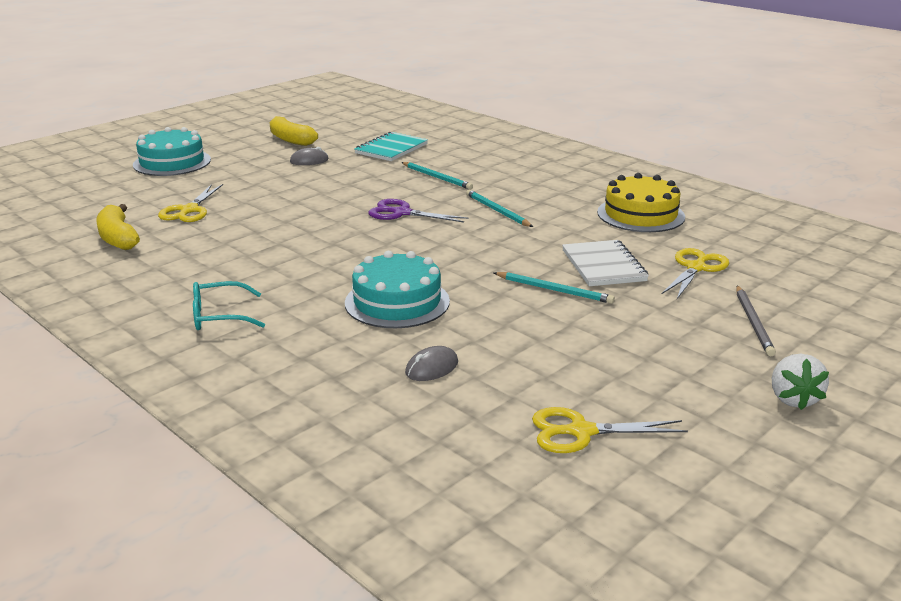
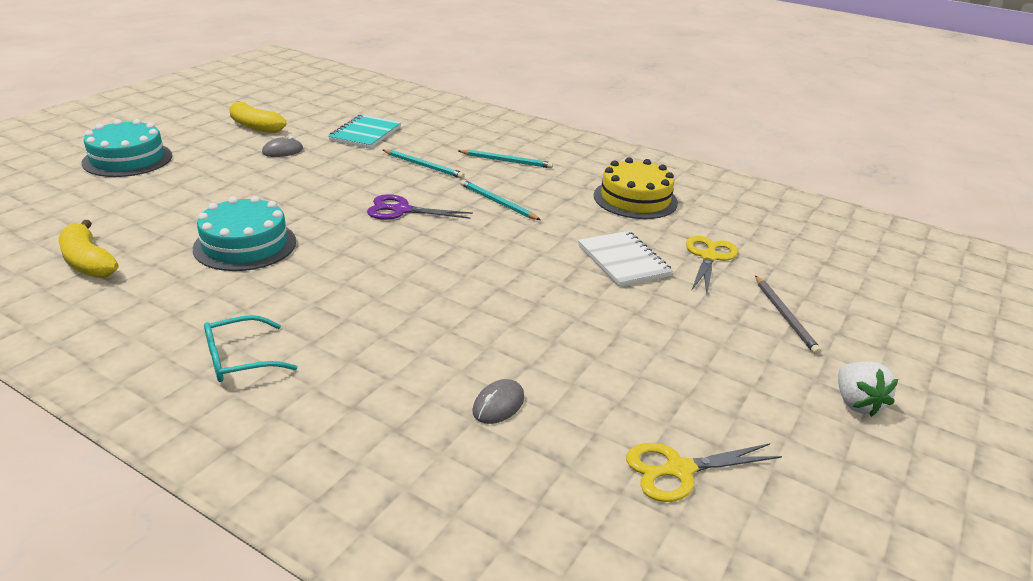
camera: 15 degrees left, 5 degrees up
yellow scissors [158,184,223,222] -> none
turquoise cake [345,251,450,328] -> turquoise cake moved to [193,196,296,271]
turquoise pencil [494,272,615,304] -> turquoise pencil moved to [458,149,553,168]

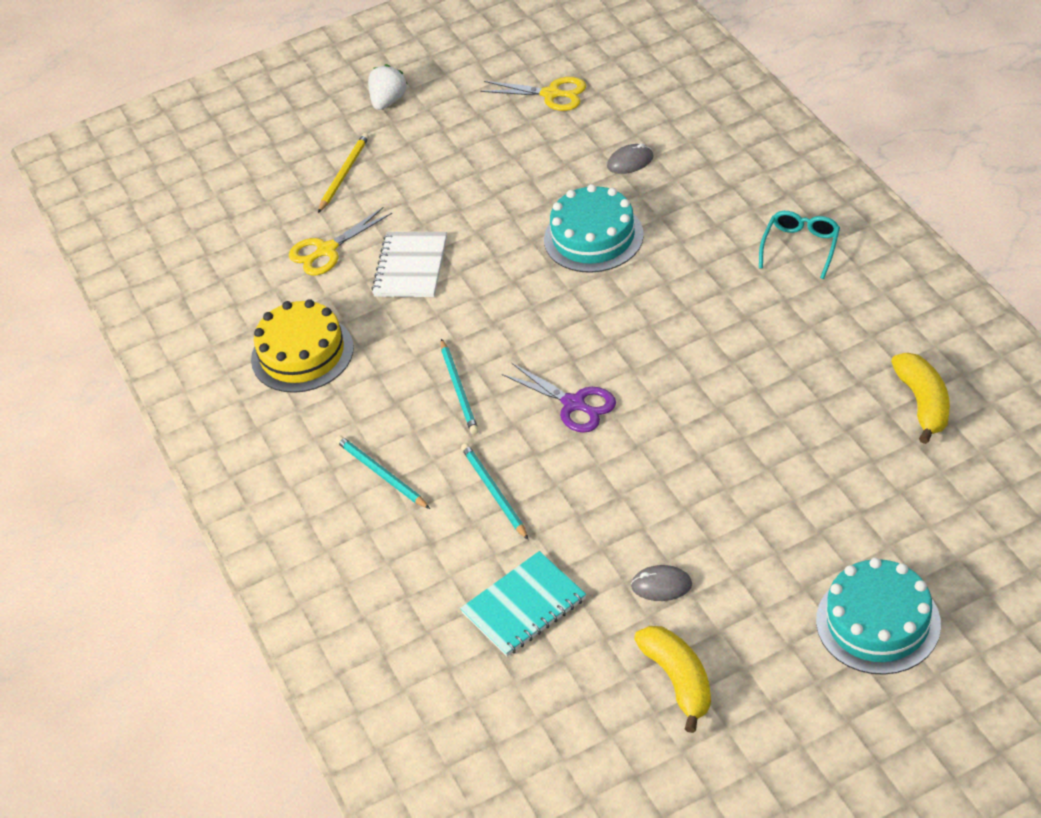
camera: 140 degrees left, 15 degrees up
turquoise cake [193,196,296,271] -> turquoise cake moved to [544,184,644,273]
turquoise glasses [204,315,298,382] -> turquoise glasses turned 75 degrees counterclockwise [759,211,840,279]
grey pencil [755,275,821,355] -> yellow pencil [318,133,369,213]

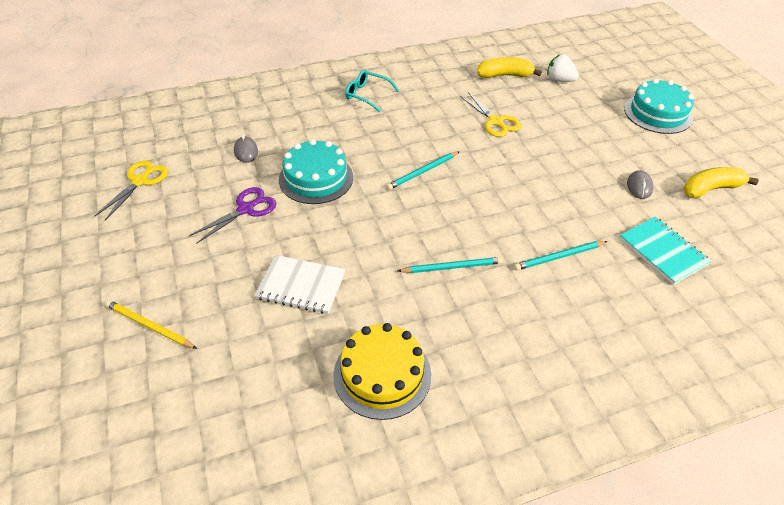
camera: 90 degrees left, 0 degrees up
yellow scissors [289,207,392,275] -> yellow scissors moved to [460,92,521,137]
turquoise pencil [335,435,430,509] -> turquoise pencil moved to [386,151,460,190]
white strawberry [368,64,408,110] -> white strawberry moved to [547,54,579,82]
purple scissors [502,363,616,433] -> purple scissors moved to [189,187,276,244]

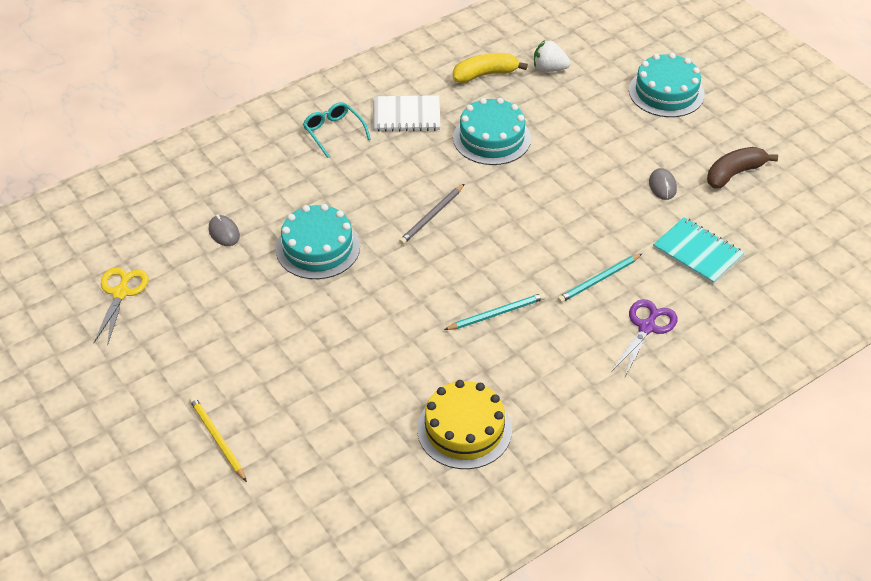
camera: 15 degrees left, 0 degrees up
yellow pencil [105,300,197,349] -> yellow pencil turned 45 degrees clockwise [189,396,247,482]
purple scissors [189,187,276,244] -> purple scissors moved to [612,299,677,376]
white notebook [255,255,345,314] -> white notebook moved to [373,95,441,132]
turquoise glasses [345,70,399,112] -> turquoise glasses turned 45 degrees clockwise [303,102,371,158]
turquoise pencil [386,151,460,190] -> grey pencil [399,184,464,245]
yellow scissors [460,92,521,137] -> turquoise cake [453,98,531,165]
yellow banana [684,167,759,198] -> brown banana [707,147,778,188]

